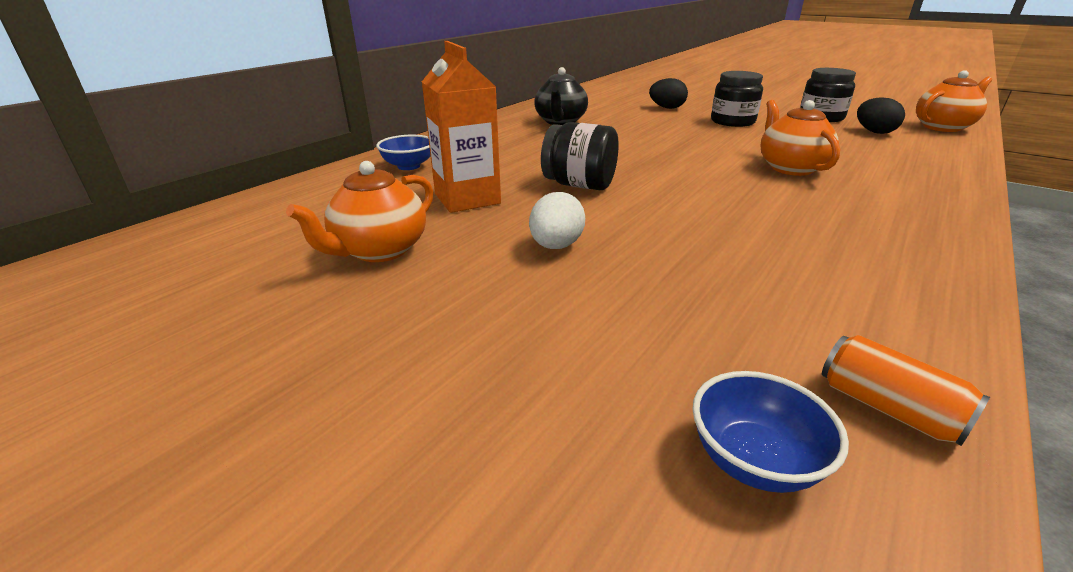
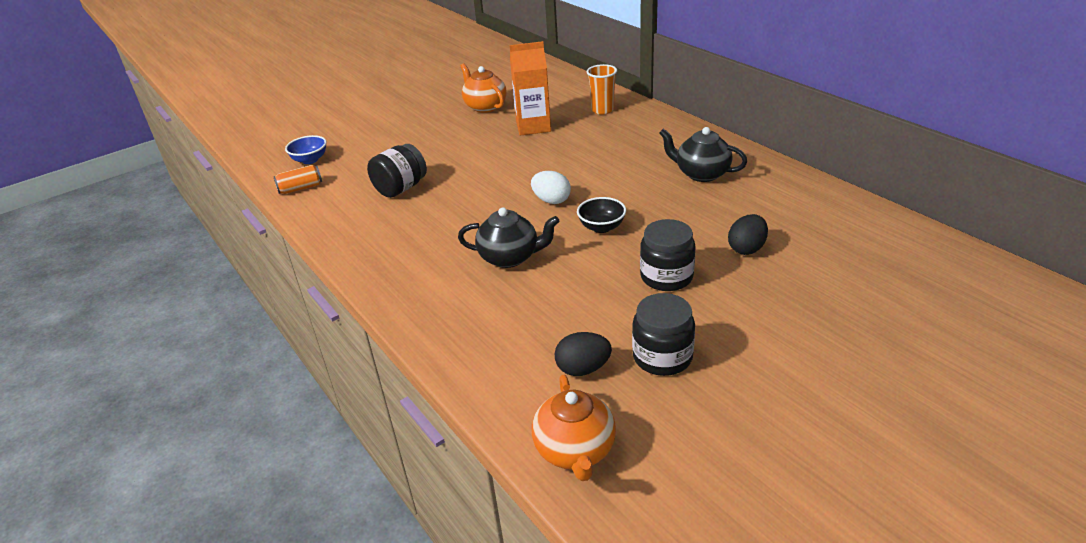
camera: 110 degrees right, 5 degrees up
blue bowl [376,135,430,170] -> orange cup [587,64,617,114]
white egg [529,192,585,249] -> white egg moved to [531,171,571,204]
black jar [541,122,619,190] -> black jar moved to [367,144,427,198]
orange teapot [761,100,840,176] -> black teapot [458,207,560,268]
none -> black bowl [577,197,626,233]

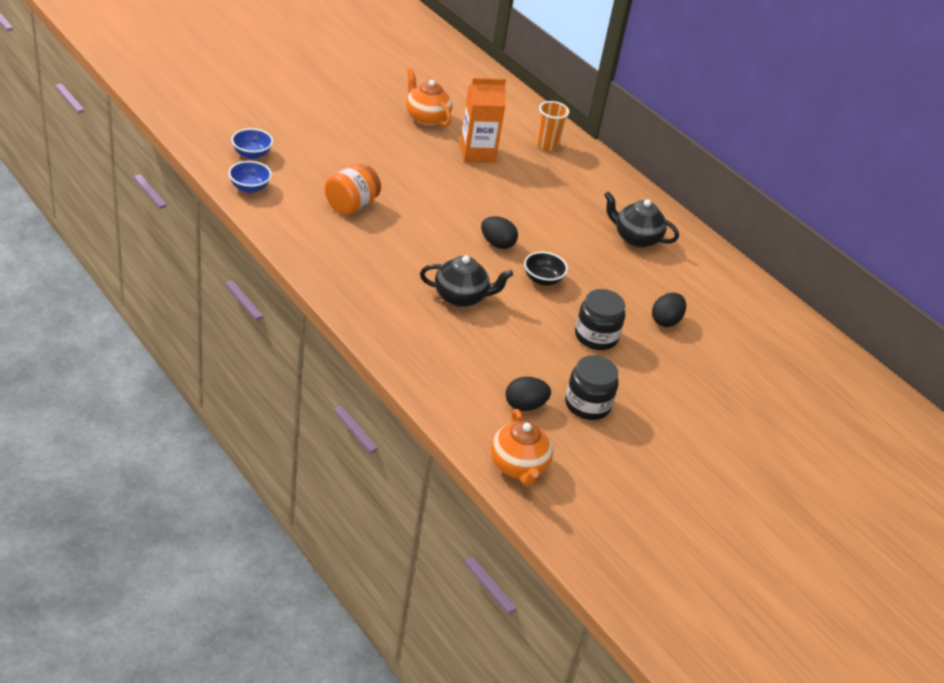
camera: 10 degrees left, 5 degrees up
orange can [274,165,322,194] -> blue bowl [228,161,272,193]
black jar [367,144,427,198] -> orange jar [325,164,381,215]
white egg [531,171,571,204] -> black egg [481,216,518,249]

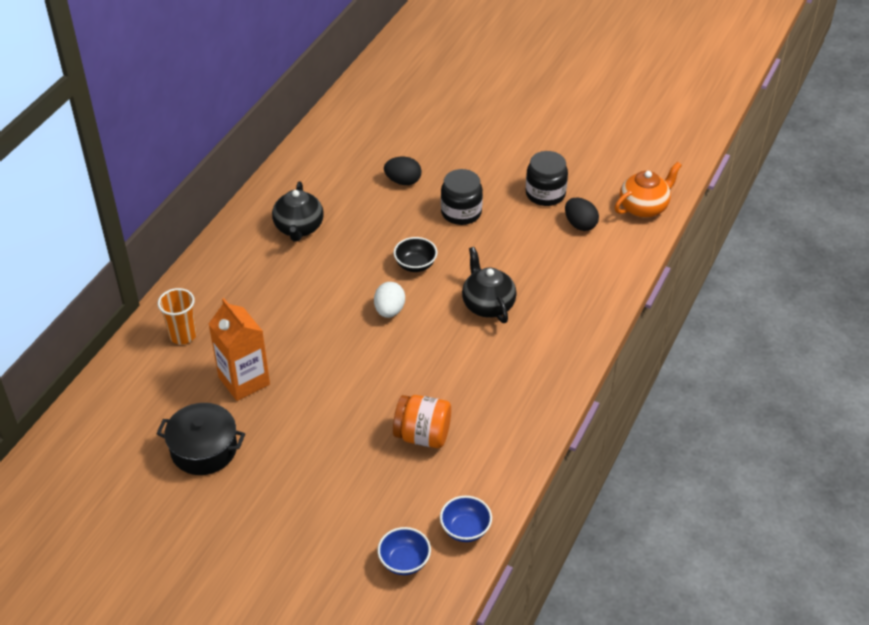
camera: 110 degrees left, 5 degrees up
orange teapot [406,68,453,126] -> black pot [156,403,245,475]
black egg [481,216,518,249] -> white egg [374,282,405,318]

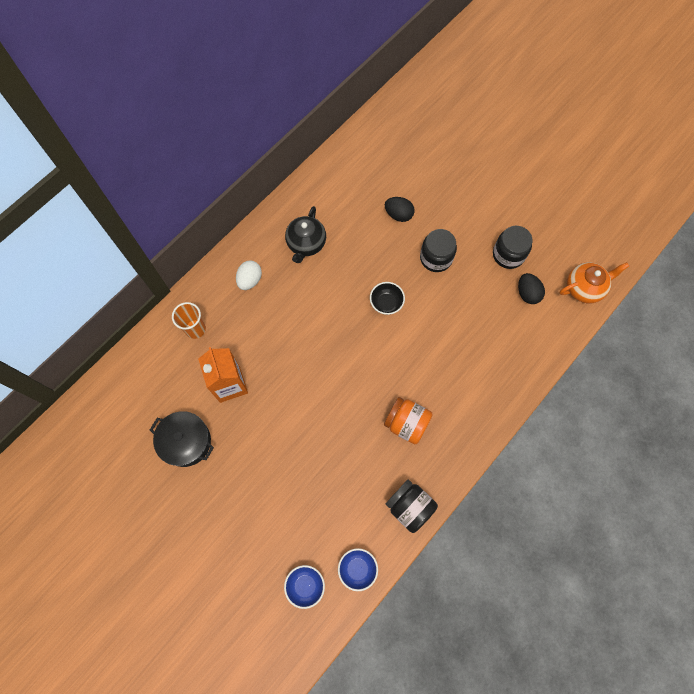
camera: 15 degrees right, 25 degrees up
white egg [374,282,405,318] -> white egg moved to [236,260,262,290]
orange jar [393,395,451,448] -> orange jar moved to [384,397,433,444]
black teapot [462,247,517,323] -> none
none -> black jar [386,480,438,533]

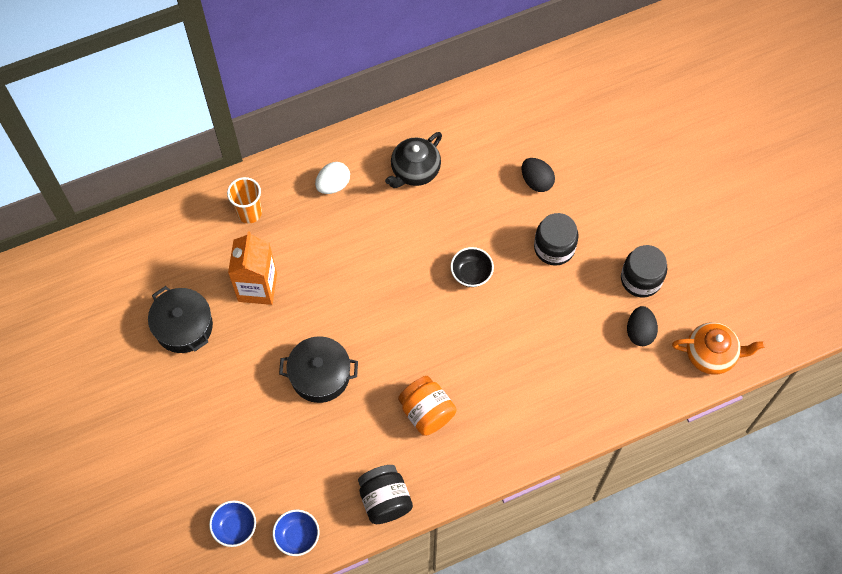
camera: 25 degrees right, 5 degrees down
none -> black pot [279,336,358,403]

